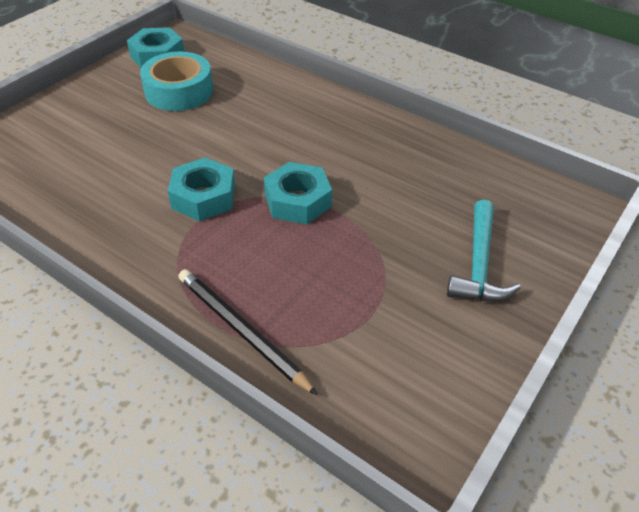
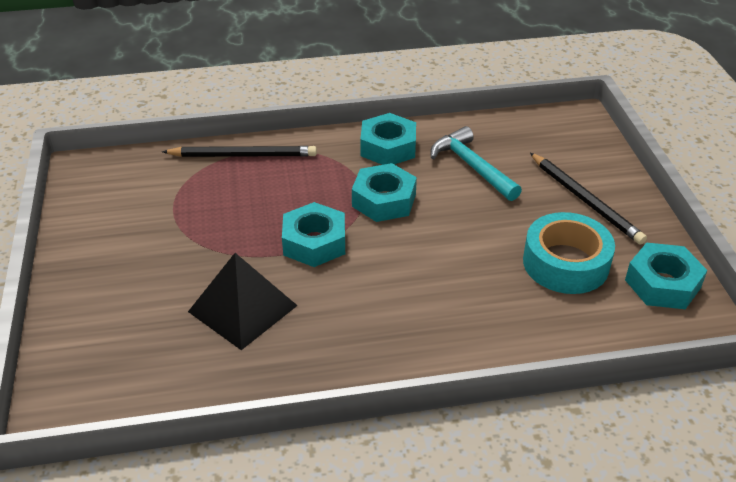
camera: 135 degrees right, 5 degrees down
turquoise hammer [447,200,521,301] -> turquoise hammer moved to [430,126,522,201]
none -> black pyramid [188,253,298,350]
none -> turquoise nut [360,113,416,165]
none -> black pencil [530,153,647,245]

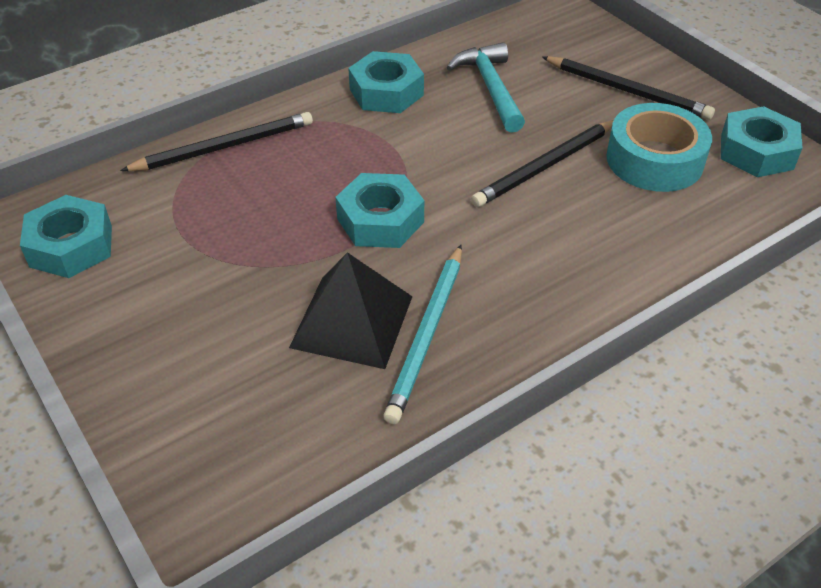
camera: 25 degrees left, 5 degrees up
turquoise nut [352,163,417,222] -> turquoise nut moved to [20,195,112,278]
turquoise hammer [430,126,522,201] -> turquoise hammer turned 45 degrees clockwise [447,42,525,133]
none -> turquoise pencil [383,245,462,424]
none -> black pencil [471,120,614,207]

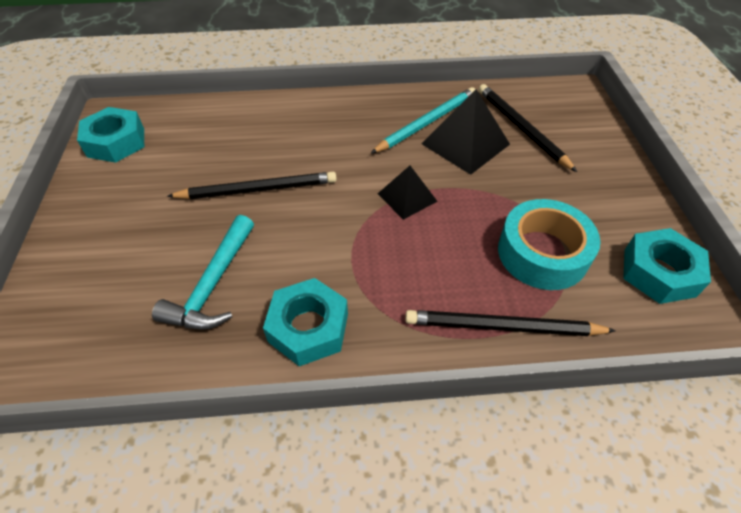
camera: 150 degrees left, 5 degrees up
turquoise nut [335,173,424,248] -> black pyramid [378,166,438,220]
black pencil [542,56,715,120] -> black pencil moved to [479,84,577,172]
turquoise tape [606,103,712,192] -> turquoise tape moved to [498,199,600,290]

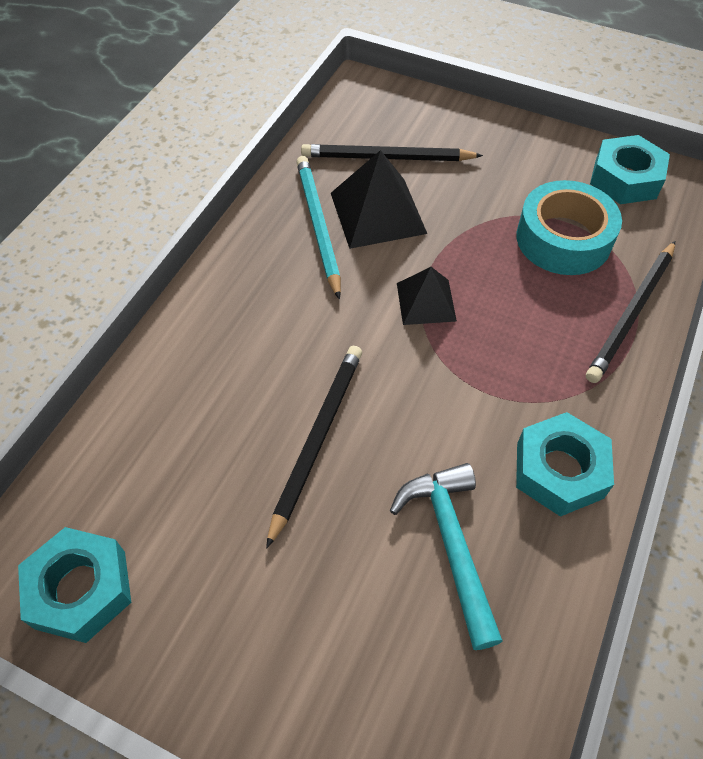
camera: 60 degrees left, 5 degrees up
turquoise hammer [152,215,254,330] -> turquoise hammer turned 150 degrees counterclockwise [390,463,503,650]

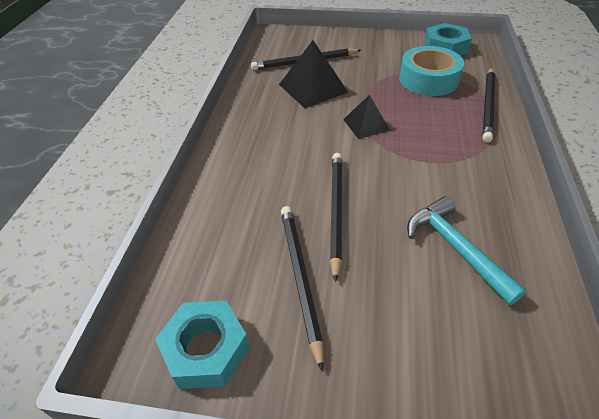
camera: 15 degrees left, 10 degrees down
turquoise pencil [296,156,341,300] -> none
turquoise nut [516,412,614,517] -> none
none -> black pencil [281,206,324,372]

